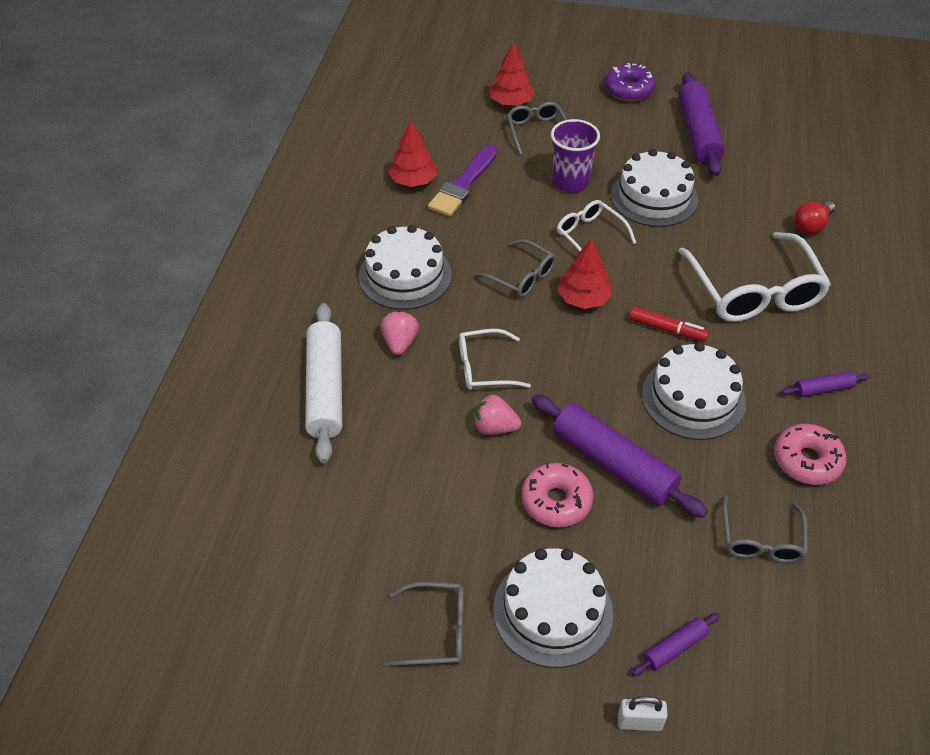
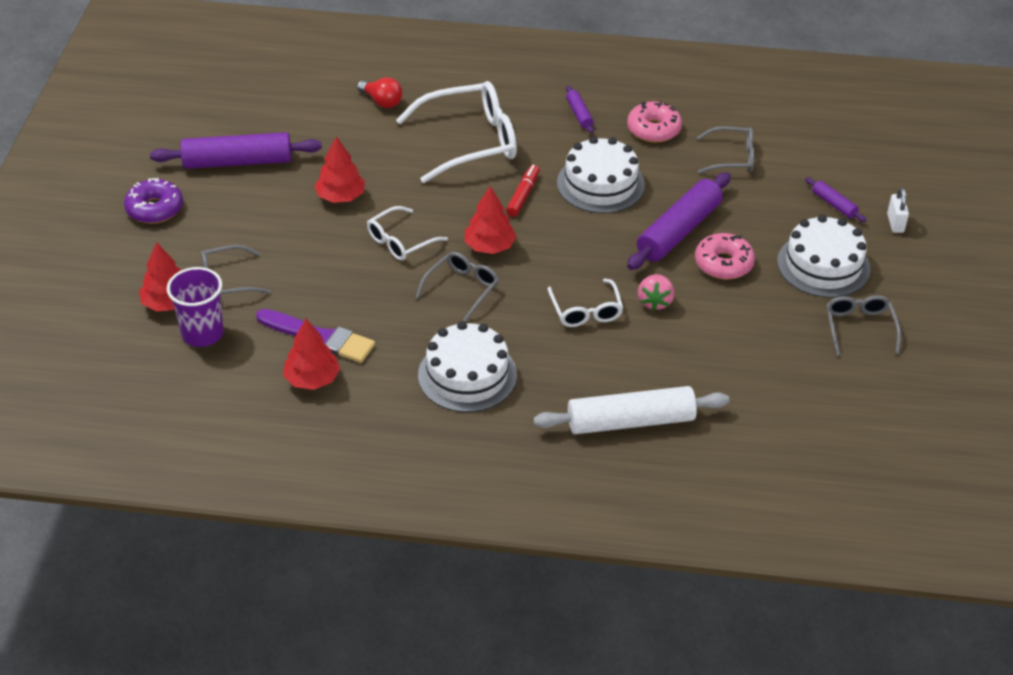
camera: 95 degrees left, 5 degrees down
pink strawberry [381,311,419,355] -> none
purple cup [551,119,600,192] -> purple cup moved to [167,267,224,347]
white cake [611,149,698,227] -> red tree [314,137,365,203]

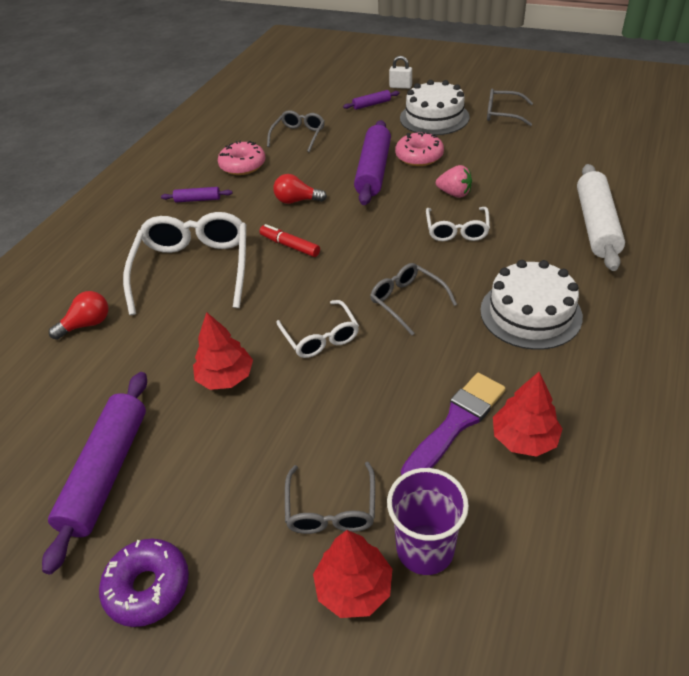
camera: 70 degrees left, 0 degrees up
red tree [464,186,517,254] -> none
white glasses [547,279,623,327] -> white glasses turned 90 degrees clockwise [426,207,490,241]
white cake [557,136,645,213] -> red light bulb [273,174,327,204]
purple rolling pin [627,172,731,270] -> purple rolling pin turned 45 degrees clockwise [354,120,391,205]

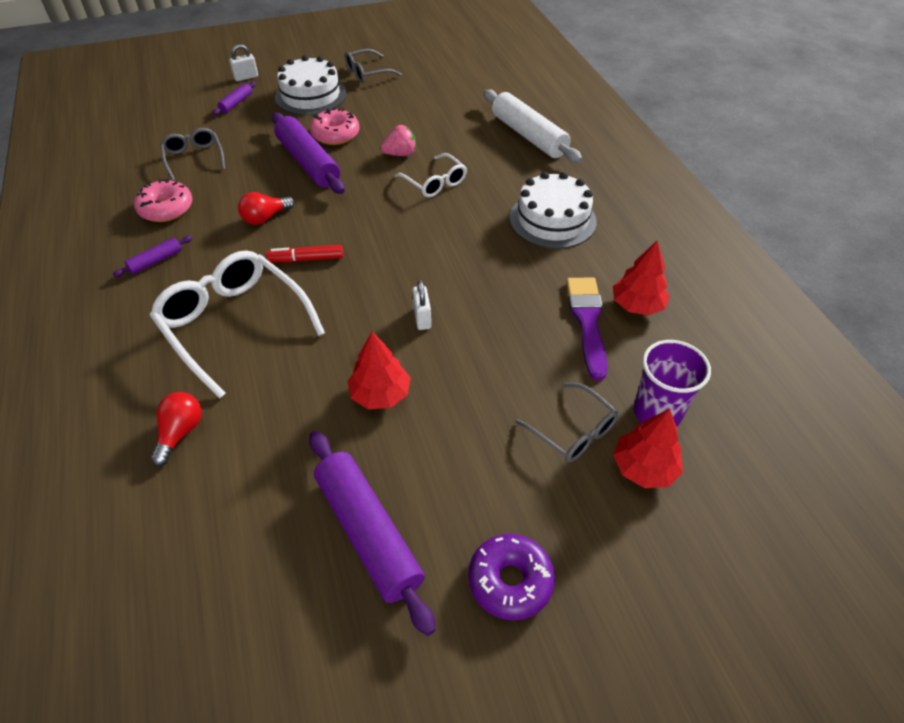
camera: 45 degrees left, 5 degrees up
white glasses [276,300,359,358] -> white padlock [412,280,431,330]
grey glasses [370,263,457,335] -> none

